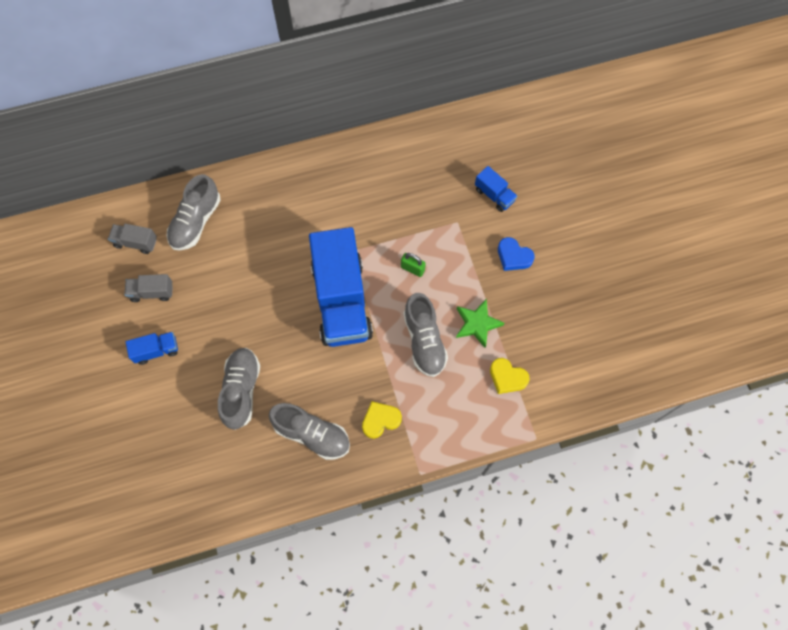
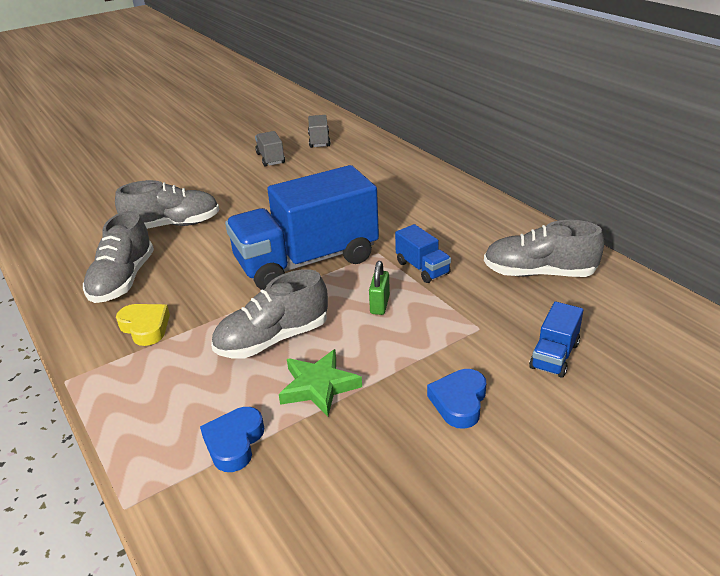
camera: 75 degrees right, 35 degrees down
blue truck [126,332,178,365] -> blue truck moved to [395,224,451,283]
grey shoe [167,174,221,251] -> grey shoe moved to [484,220,604,277]
yellow heart [490,358,530,394] -> blue heart [200,407,264,472]

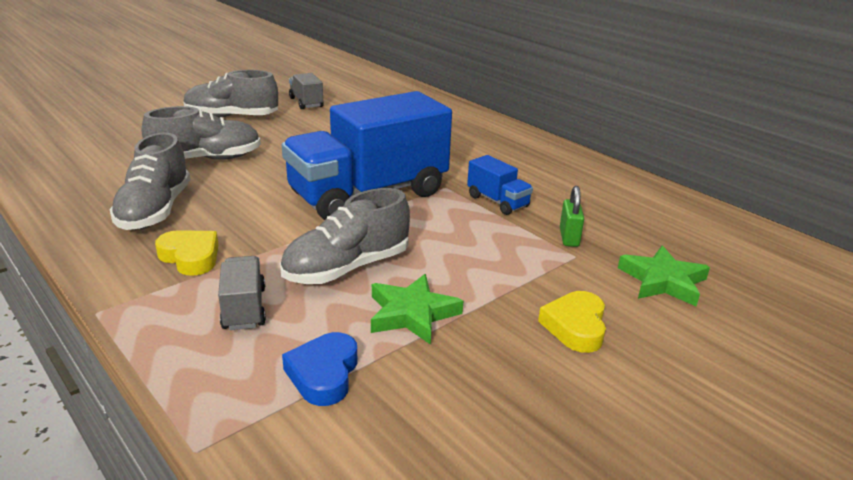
camera: 10 degrees left, 5 degrees down
grey truck [308,115,331,148] -> grey truck moved to [218,256,266,330]
green padlock [369,261,390,315] -> green padlock moved to [560,186,584,247]
blue heart [427,369,486,429] -> yellow heart [538,291,606,353]
grey shoe [484,220,604,277] -> grey shoe moved to [184,70,278,118]
blue truck [529,301,583,378] -> green star [618,246,710,307]

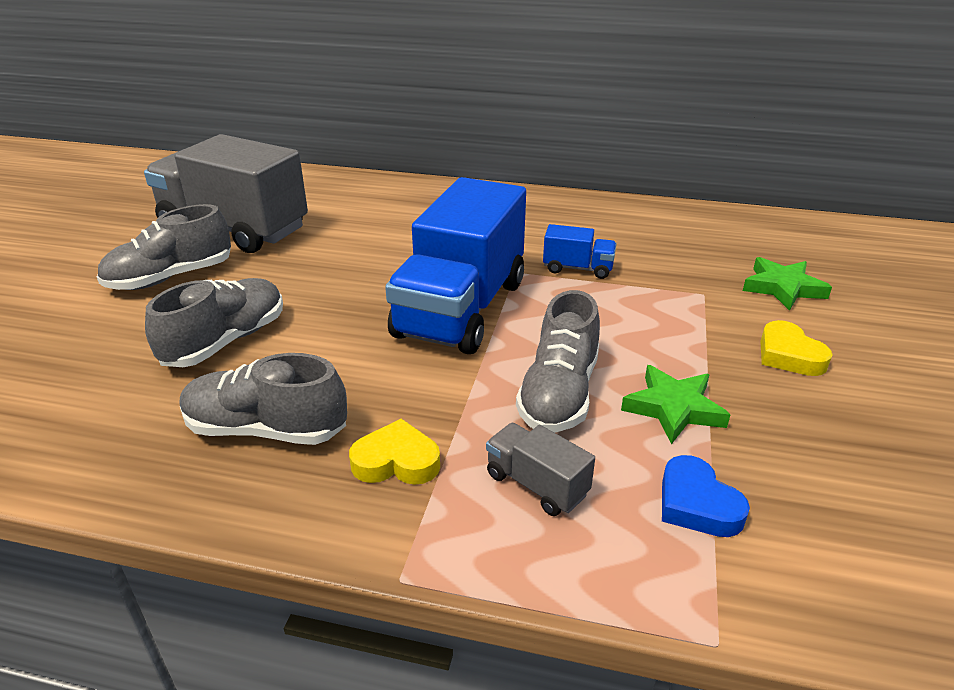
camera: 35 degrees left, 5 degrees up
grey shoe [109,132,190,230] -> grey shoe turned 135 degrees clockwise [179,353,347,445]
grey truck [289,73,324,109] -> grey truck [144,134,308,253], size x2.38
green padlock [560,186,584,247] -> none

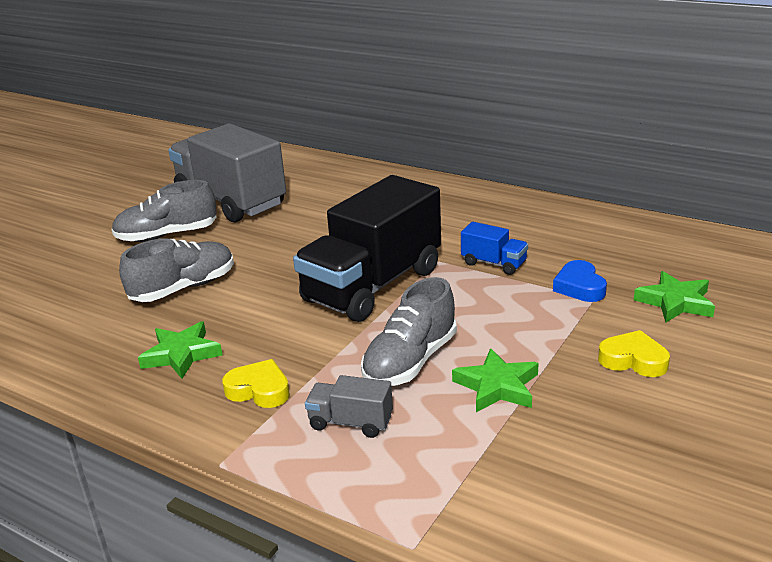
camera: 20 degrees right, 5 degrees down
grey shoe [179,353,347,445] -> green star [138,321,223,379]
blue truck [385,177,526,354] -> black truck [293,175,441,322]
grey truck [486,423,595,516] -> grey truck turned 45 degrees counterclockwise [305,375,393,438]
blue heart [662,455,750,537] -> blue heart moved to [553,260,607,302]
yellow heart [760,320,833,376] -> yellow heart turned 120 degrees clockwise [598,330,670,377]

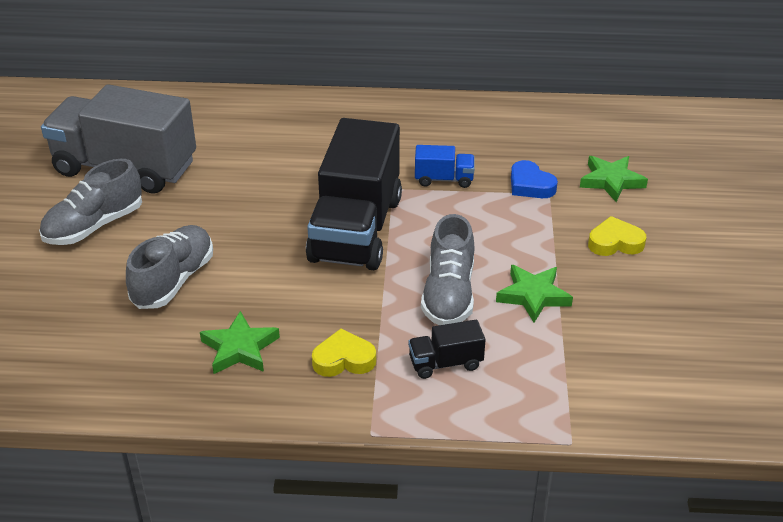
camera: 30 degrees left, 10 degrees up
grey truck [305,375,393,438] -> black truck [408,320,486,379]

